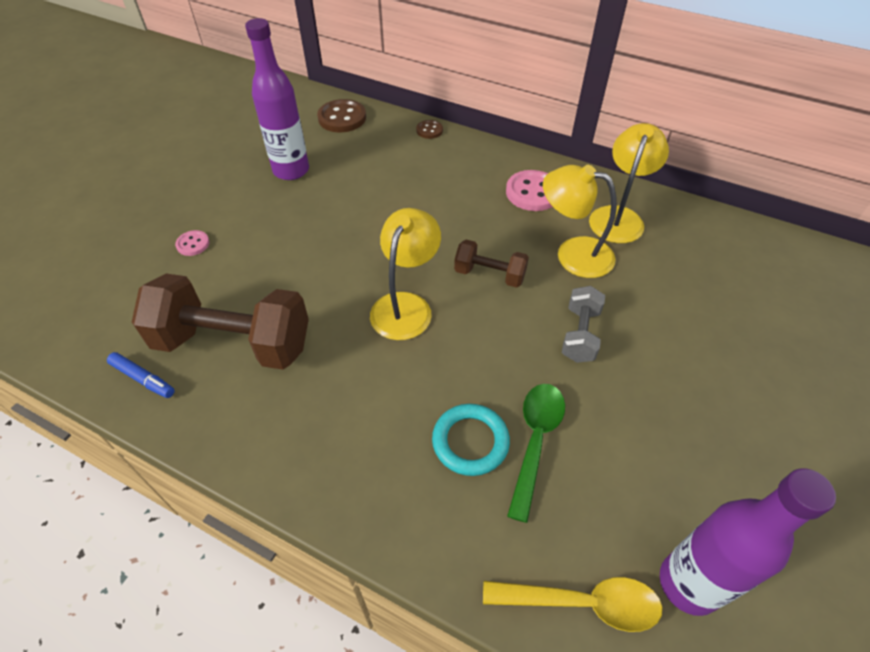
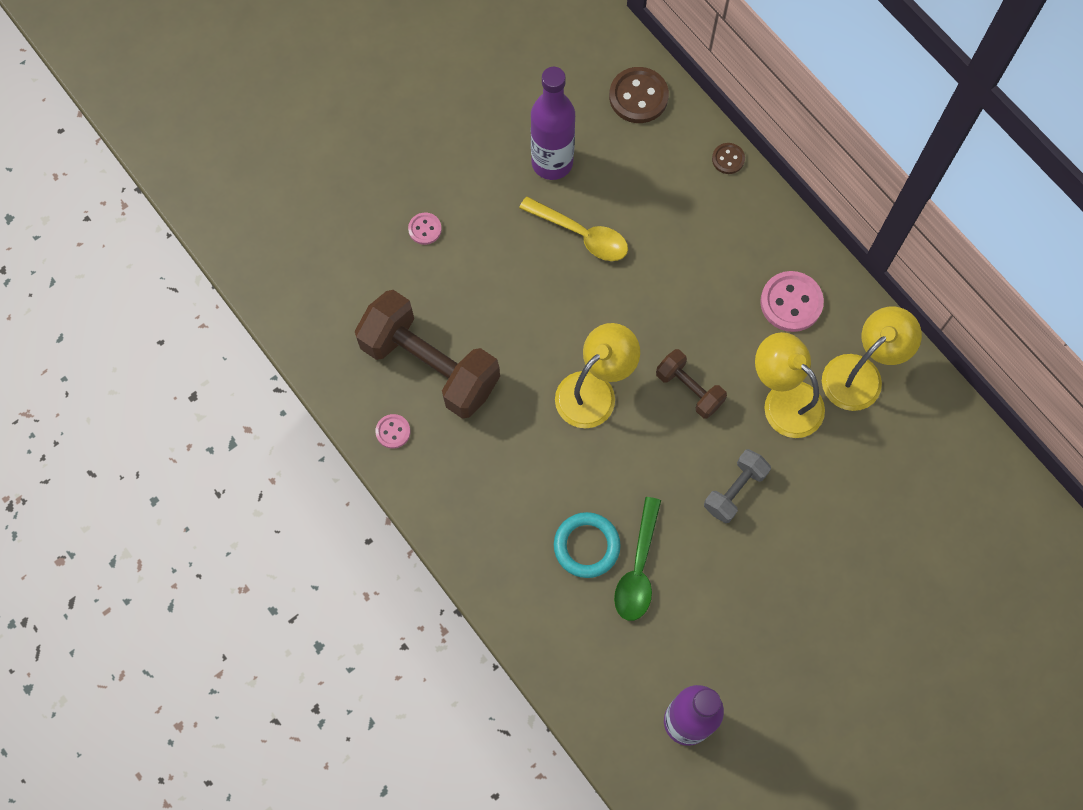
camera: 25 degrees right, 20 degrees up
blue marker [107,352,175,398] -> none
yellow spoon [483,577,662,632] -> yellow spoon moved to [519,196,628,261]
green spoon [507,384,565,523] -> green spoon turned 150 degrees clockwise [614,497,661,621]
none -> pink button [375,414,411,449]

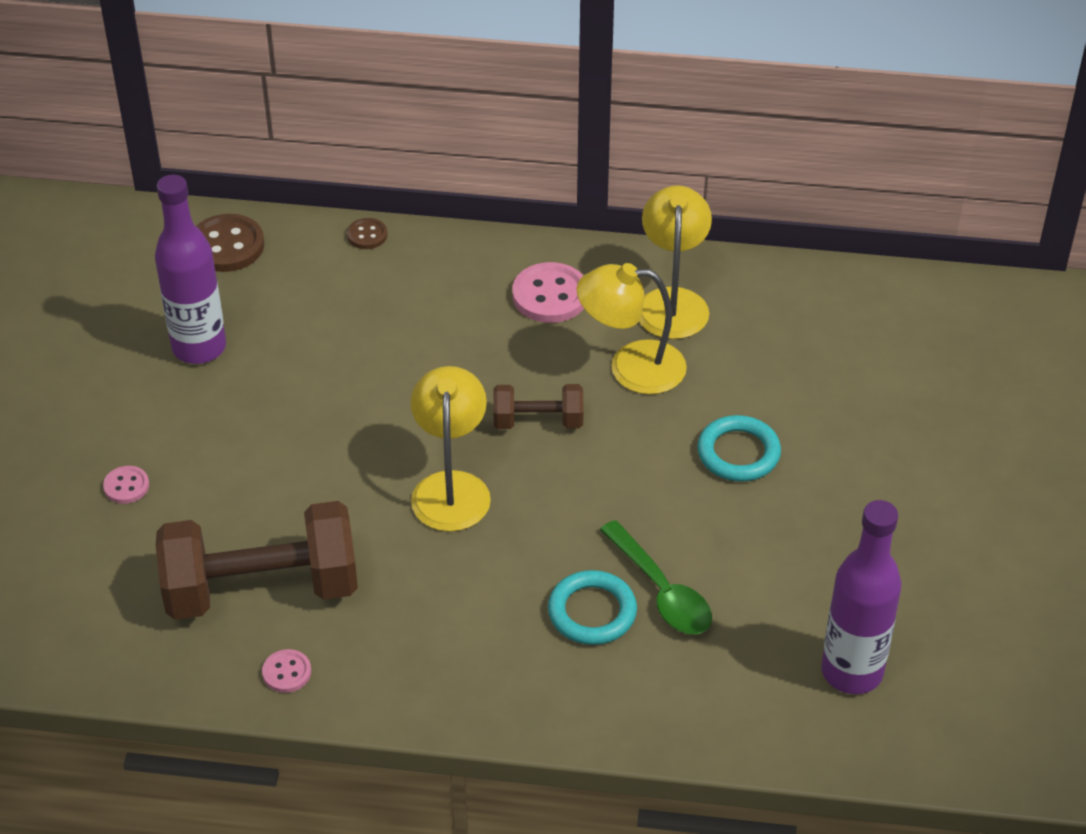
camera: 45 degrees left, 25 degrees down
yellow spoon [519,196,628,261] -> none
grey dumbbell [704,449,771,523] -> none
none -> turquoise ring [697,415,781,482]

